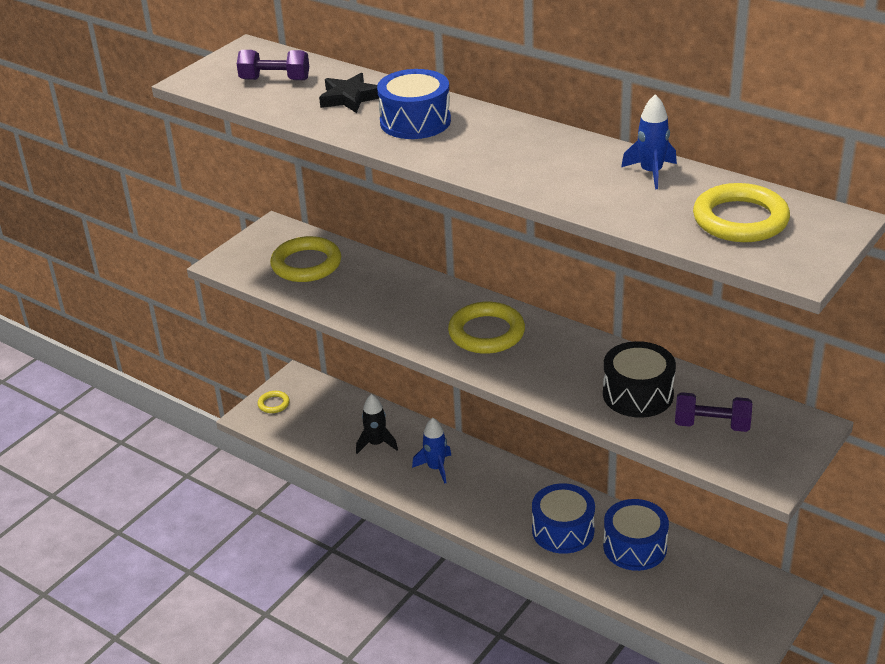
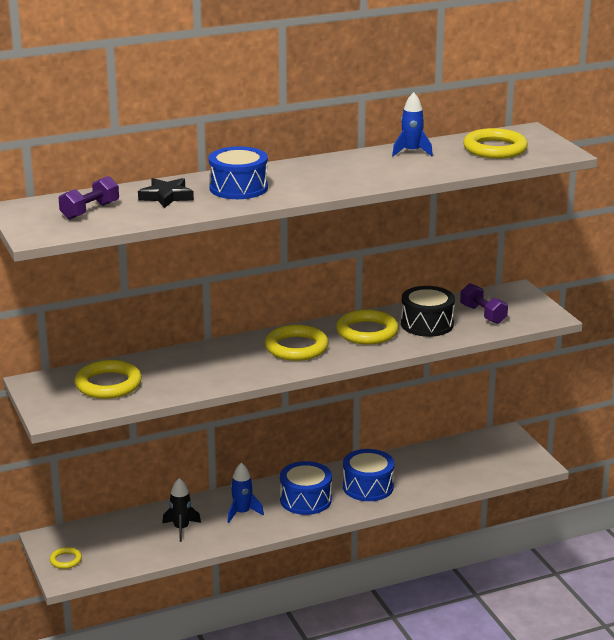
camera: 60 degrees left, 10 degrees down
blue drum [603,499,669,571] -> blue drum moved to [280,461,332,515]
purple dumbbell [675,392,752,432] -> purple dumbbell turned 75 degrees counterclockwise [460,283,508,324]
none -> yellow ring [336,310,399,345]

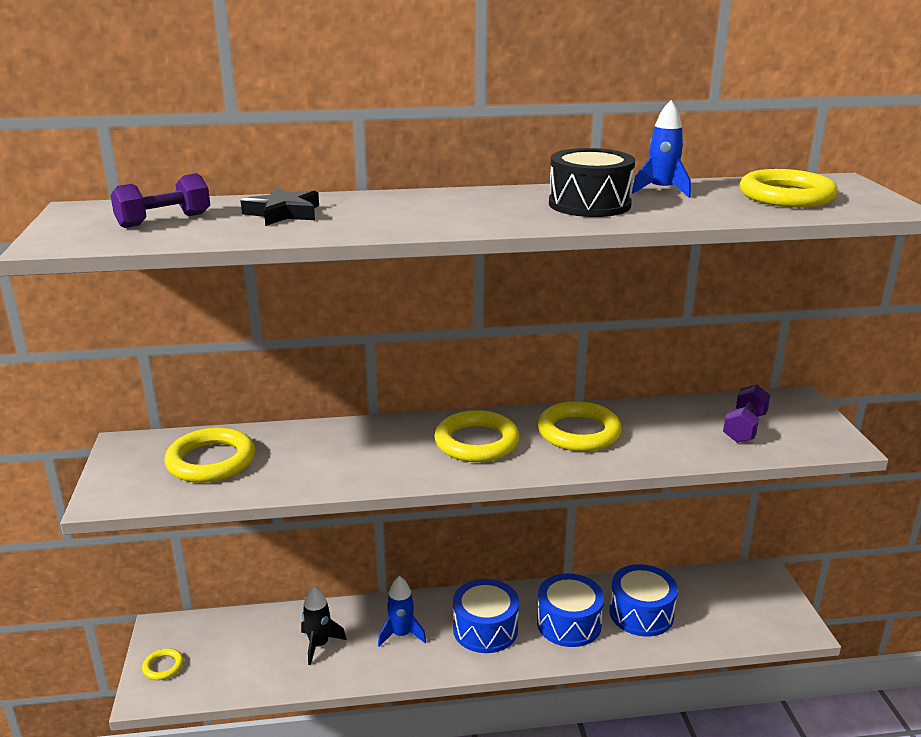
camera: 15 degrees right, 0 degrees up
blue drum [209,146,268,199] -> blue drum moved to [609,564,678,637]
black drum [401,286,455,337] -> black drum moved to [549,148,635,217]
purple dumbbell [460,283,508,324] -> purple dumbbell turned 45 degrees clockwise [723,384,771,443]

